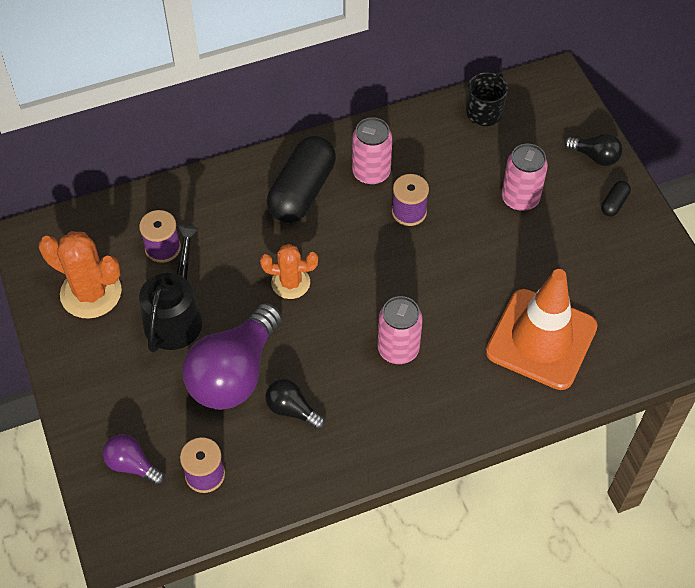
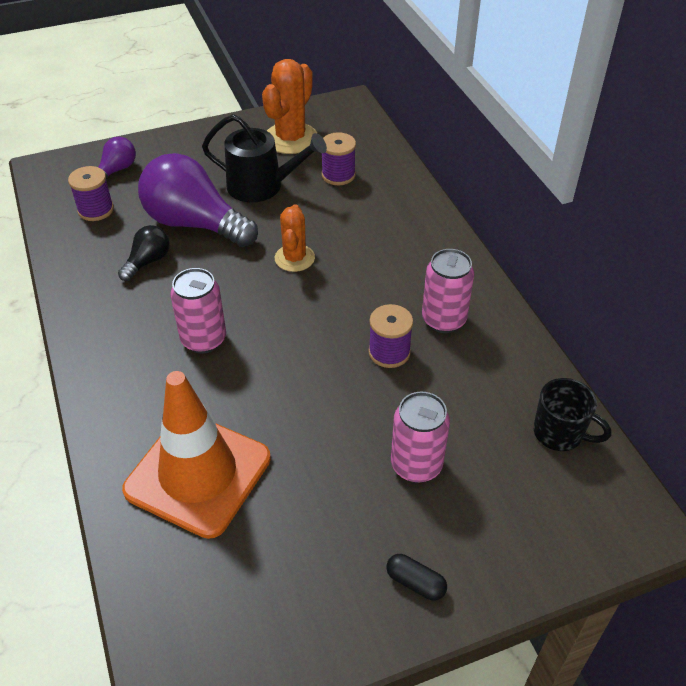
camera: 90 degrees right, 10 degrees down
black capsule [267,136,336,223] -> none
black light bulb [564,134,623,166] -> none

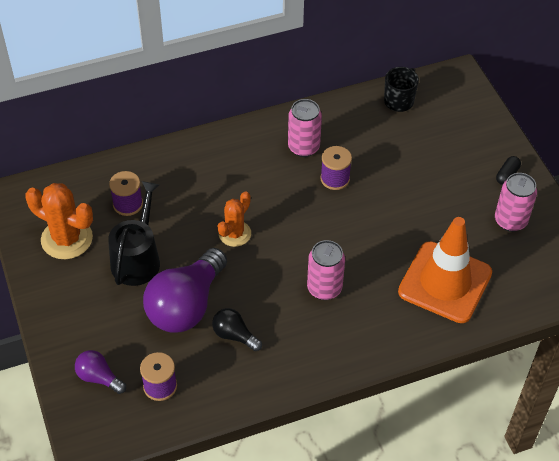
camera: 90 degrees left, 5 degrees up
orange cactus [275,204,315,272] -> orange cactus turned 60 degrees counterclockwise [218,191,251,247]
pink can [391,392,450,483] -> pink can moved to [495,173,537,232]

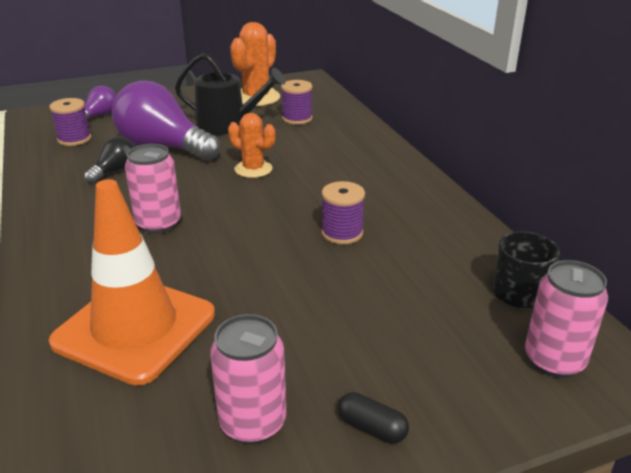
camera: 90 degrees right, 20 degrees down
pink can [288,99,322,157] -> pink can moved to [525,260,608,378]

